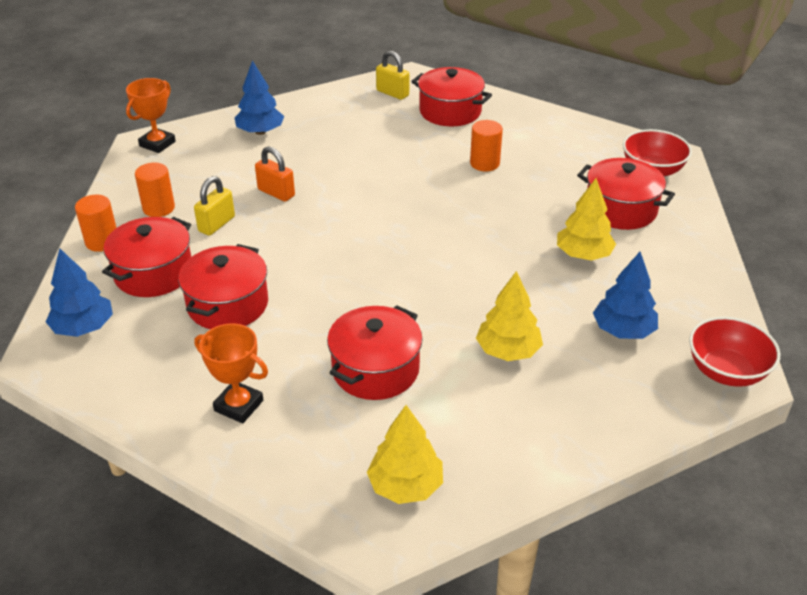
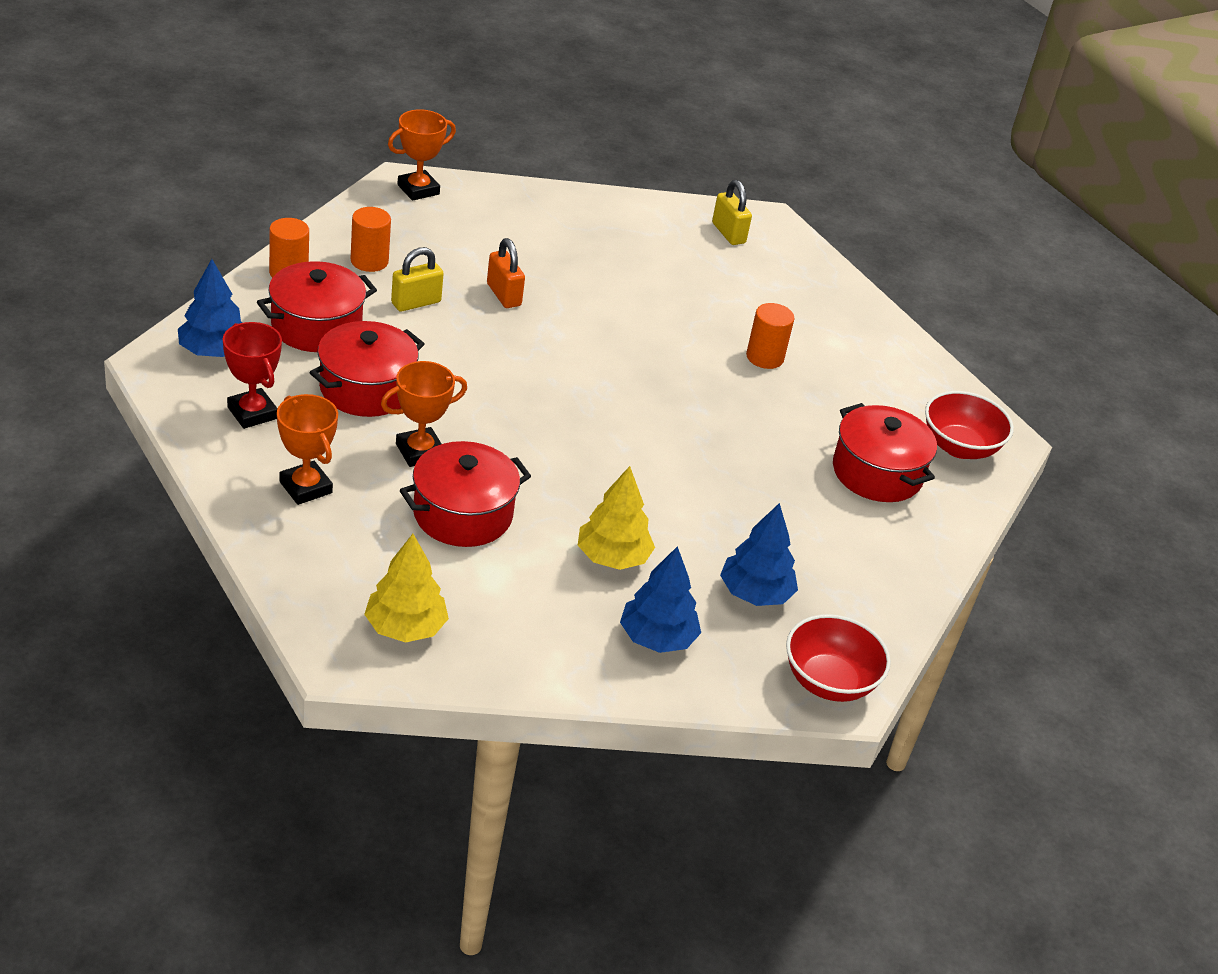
camera: 20 degrees right, 0 degrees up
blue tree [234,60,284,135] -> blue tree moved to [620,546,701,653]
red pot [411,67,492,126] -> none
yellow tree [557,178,616,261] -> none
none -> red trophy [223,322,282,429]
none -> orange trophy [381,361,467,467]

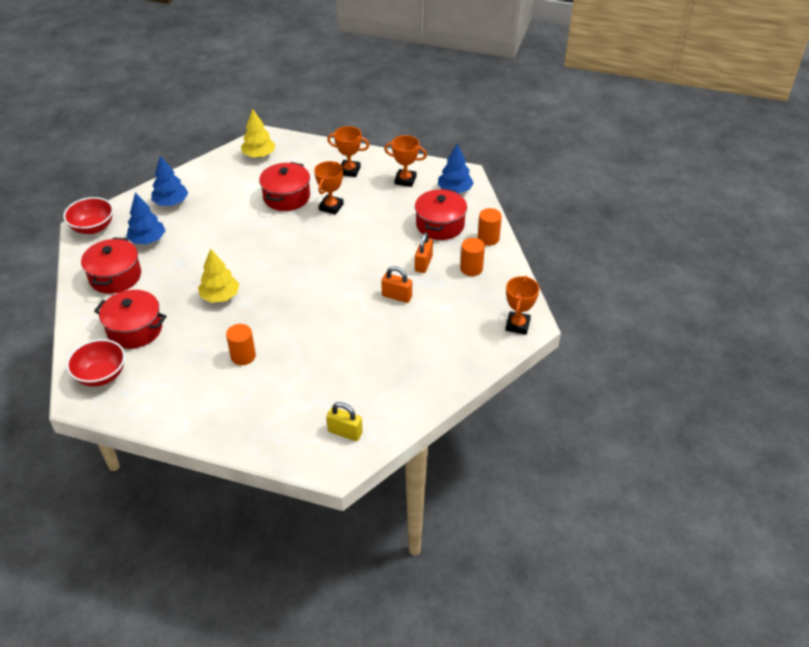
camera: 145 degrees right, 5 degrees up
red trophy [223,322,282,429] -> orange trophy [384,135,427,187]
red pot [309,321,425,417] -> red pot moved to [81,237,141,294]
yellow padlock [391,247,444,312] -> orange padlock [415,232,433,273]
yellow tree [578,466,655,570] -> yellow tree moved to [198,248,239,302]

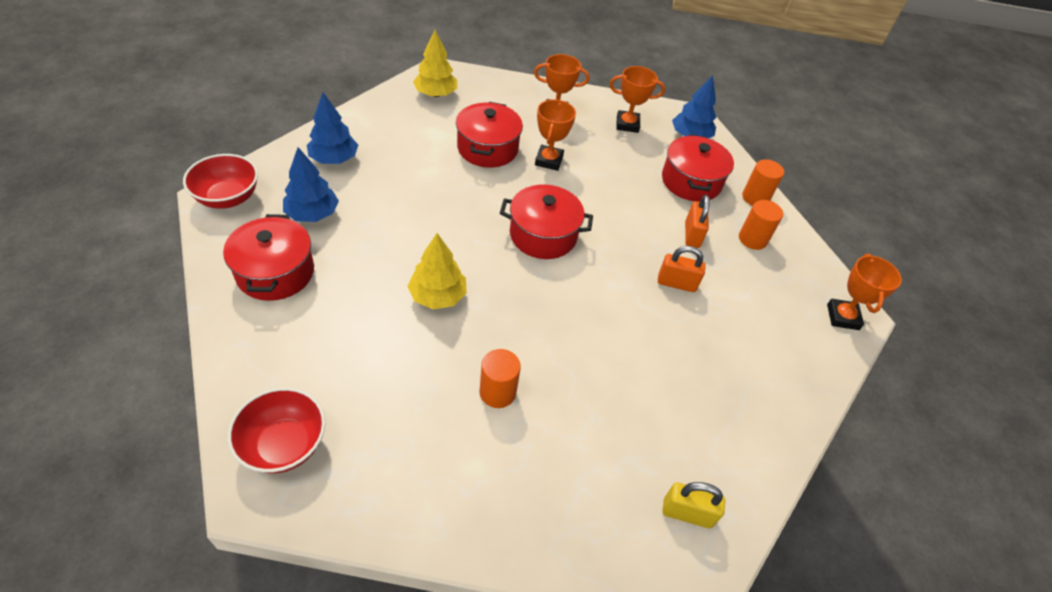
camera: 15 degrees left, 5 degrees up
red pot [94,290,167,349] -> red pot moved to [500,185,593,259]

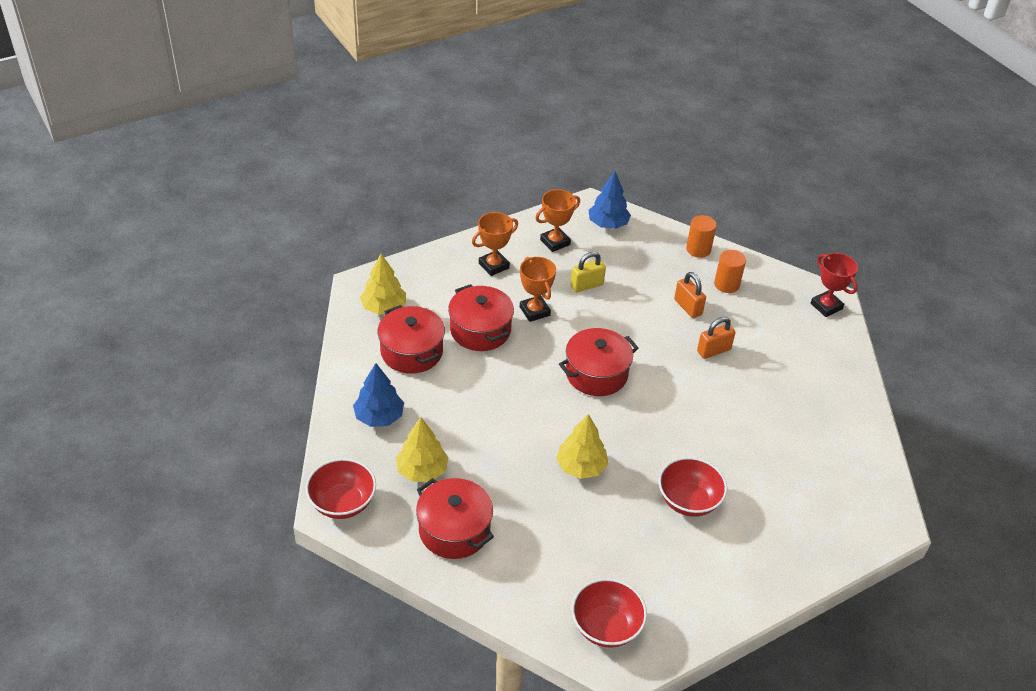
camera: 35 degrees left, 5 degrees down
blue tree [283,147,339,222] -> yellow tree [396,417,449,482]
orange cylinder [479,349,521,408] -> red bowl [658,457,727,517]
red pot [662,134,734,202] -> red pot moved to [378,305,445,374]
yellow padlock [662,482,725,528] -> yellow padlock moved to [571,252,606,292]
orange trophy [827,254,902,330] -> red trophy [811,253,858,317]

